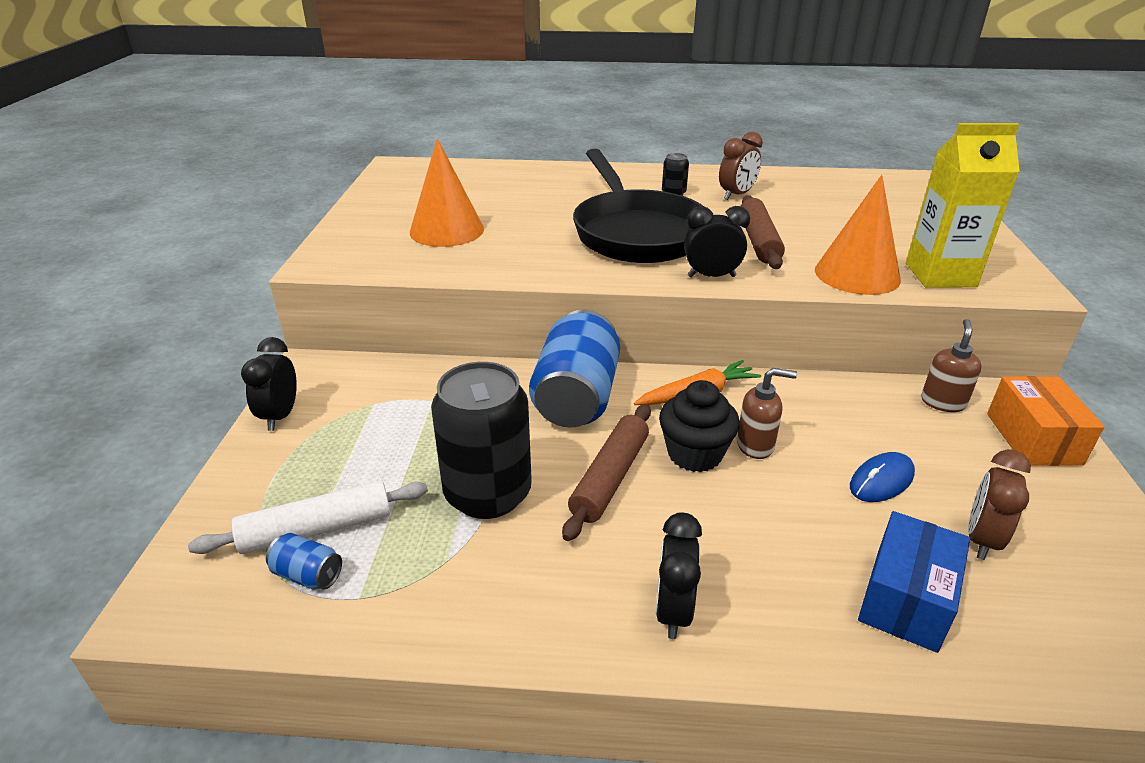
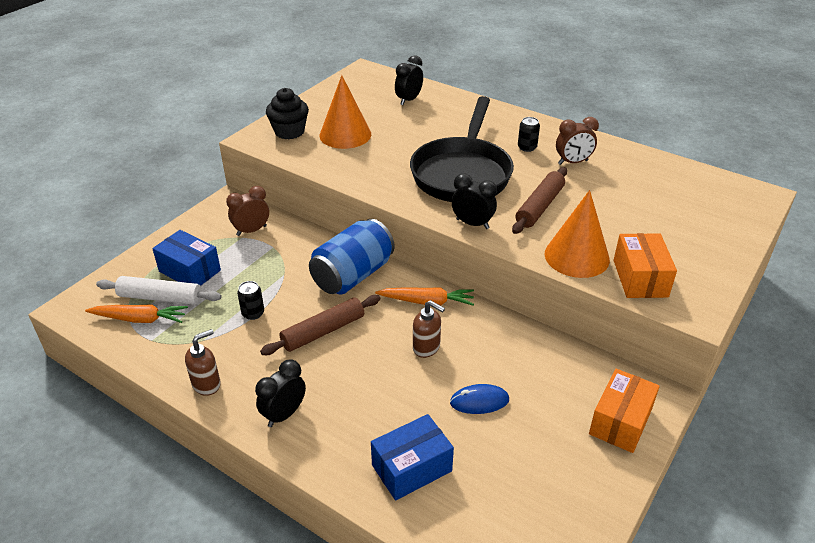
camera: 30 degrees right, 5 degrees up
black clock [241,337,297,431] -> black clock moved to [395,55,423,105]
blue can [266,533,342,590] -> orange carrot [85,304,188,323]
black can [431,362,532,519] -> black can [237,281,264,320], size x0.43
black cupcake [659,380,740,472] -> black cupcake moved to [266,88,309,139]
yellow carton [906,123,1020,287] -> orange box [614,233,677,298]
brown soap dispenser [921,319,982,412] -> brown soap dispenser moved to [185,329,221,396]
brown clock [968,449,1031,560] -> brown clock moved to [226,186,269,236]
none -> blue box [152,230,221,286]

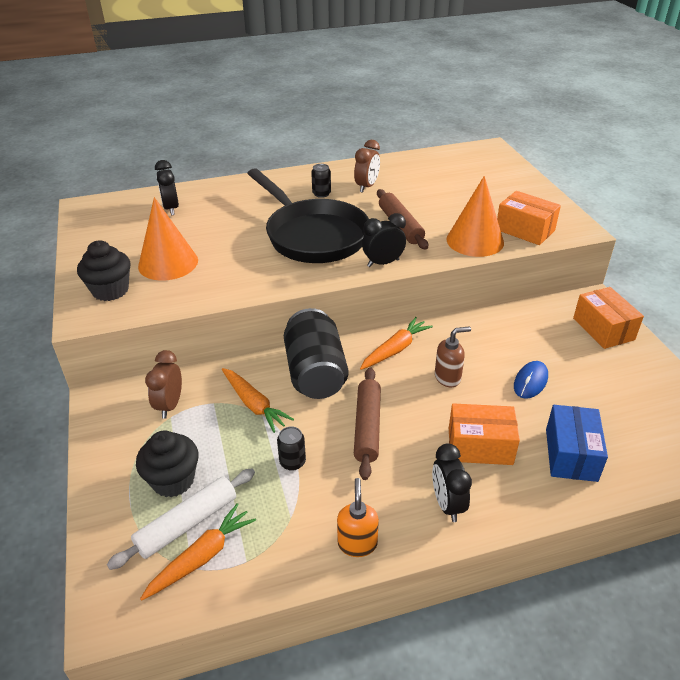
camera: 50 degrees left, 0 degrees up
blue box [152,230,221,286] -> black cupcake [136,430,199,497]
brown soap dispenser [185,329,221,396] -> orange soap dispenser [337,478,379,557]
blue can [309,219,395,295] -> black can [284,308,348,399]
none -> orange carrot [222,368,294,433]
none -> orange box [449,403,520,465]

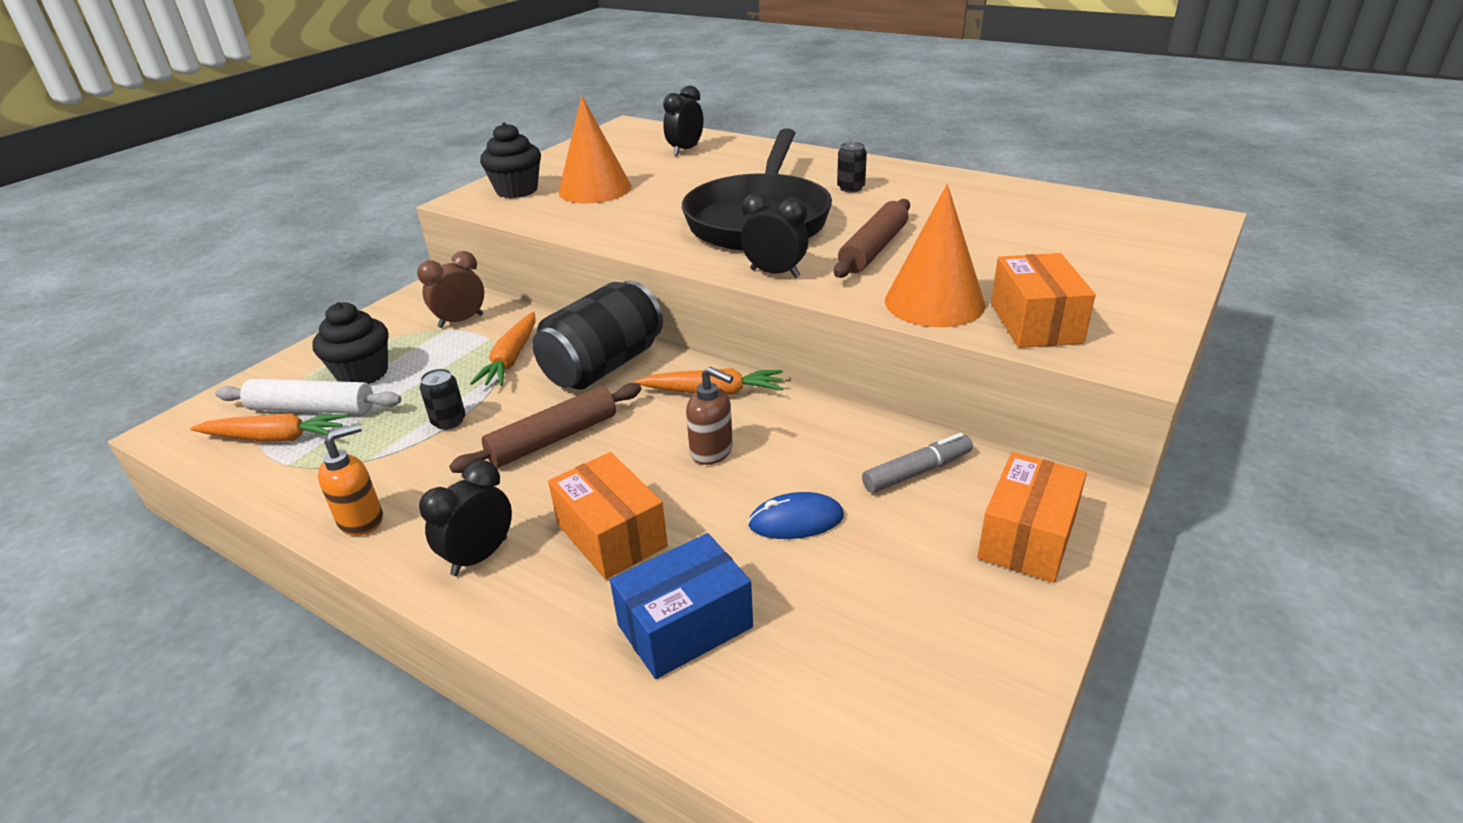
camera: 50 degrees right, 5 degrees down
brown clock [354,140,380,193] -> none
none -> grey marker [862,433,973,493]

